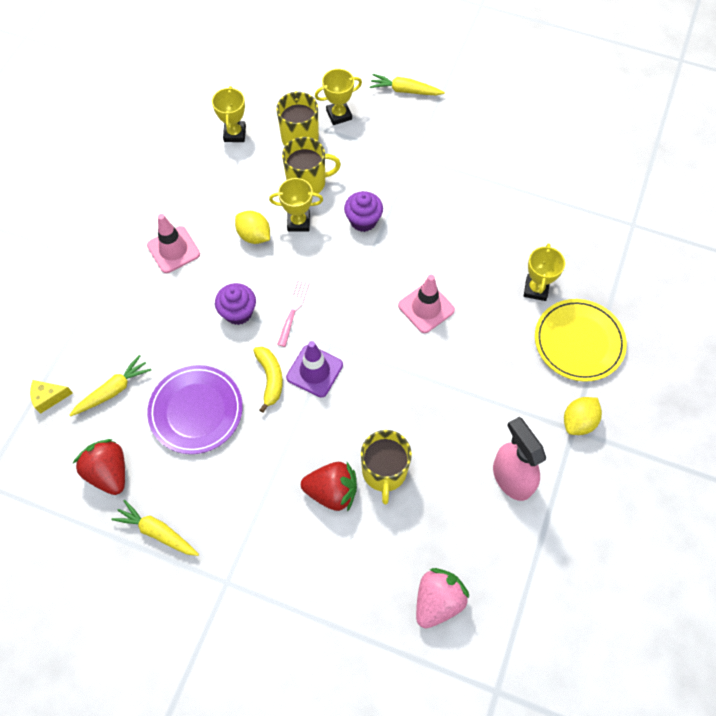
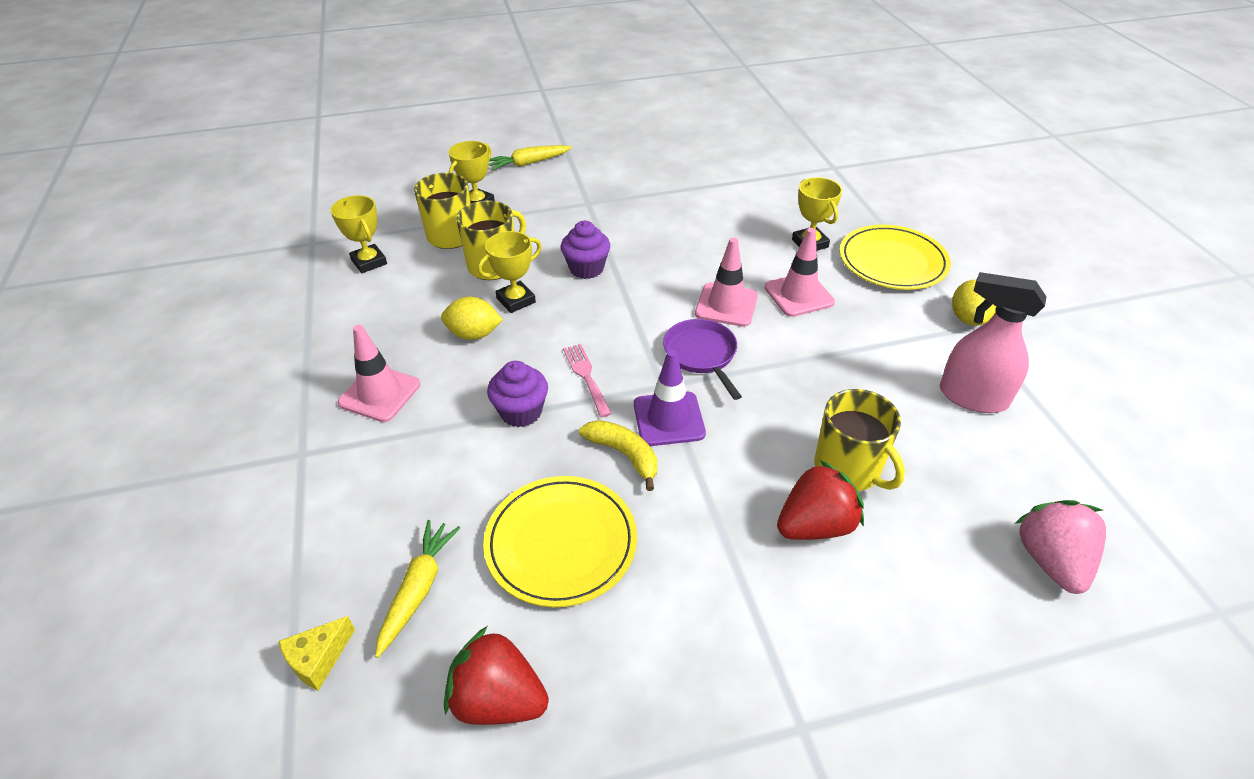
camera: 35 degrees left, 20 degrees down
yellow carrot [111,500,199,556] -> none
purple plate [147,365,243,454] -> yellow plate [483,476,637,607]
none -> purple pan [663,319,742,400]
none -> pink traffic cone [765,228,835,317]

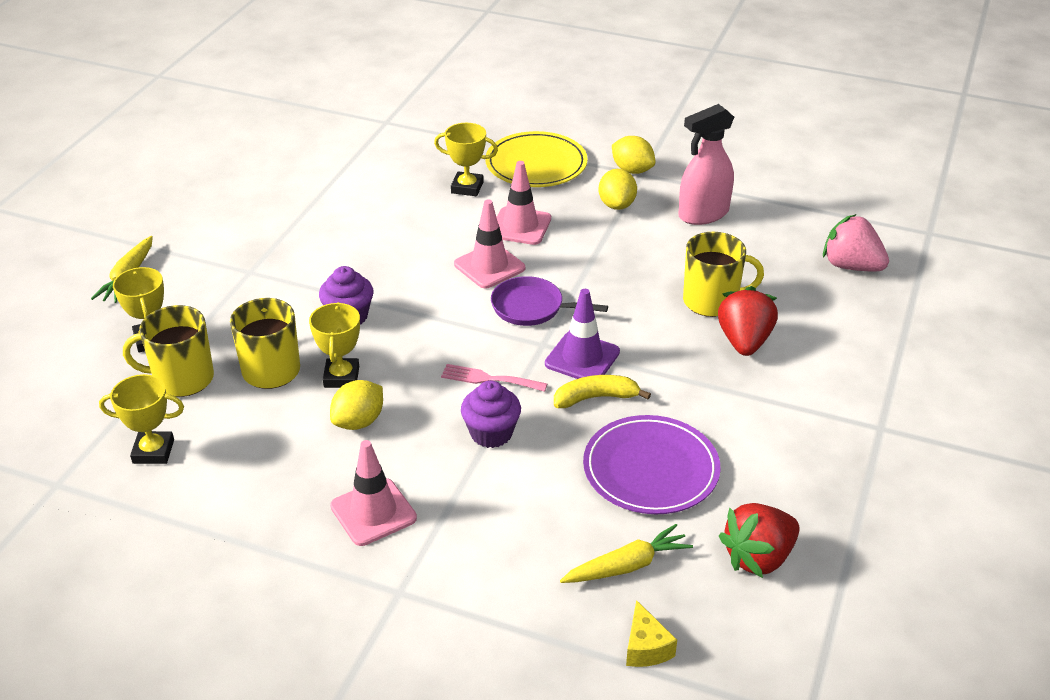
camera: 55 degrees left, 5 degrees down
yellow carrot [375,520,460,658] -> yellow carrot turned 105 degrees clockwise [560,524,693,583]
yellow plate [483,476,637,607] -> purple plate [583,415,720,514]
none -> yellow lemon [599,169,637,210]

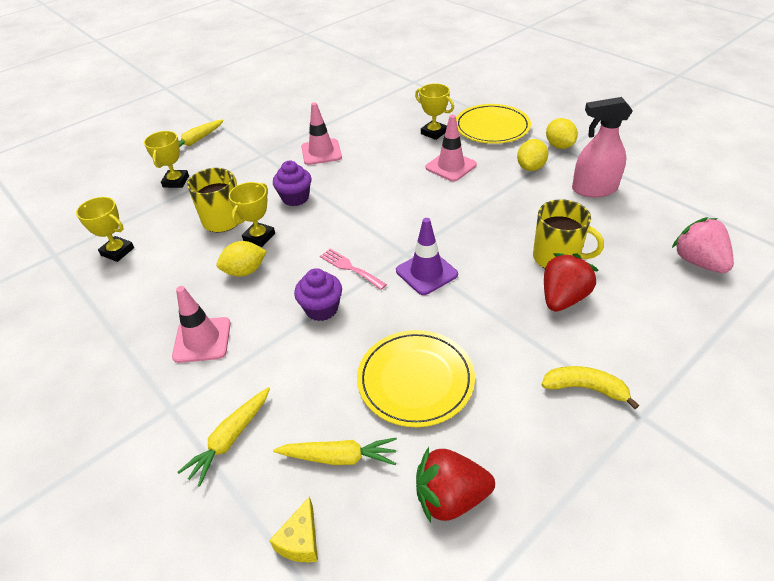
camera: 30 degrees right, 5 degrees up
yellow mug [123,305,214,397] -> none
pink traffic cone [454,199,525,288] -> pink traffic cone moved to [301,102,342,165]
purple pan [491,276,608,326] -> none
yellow banana [554,375,651,408] -> yellow banana moved to [542,366,639,409]
purple plate [583,415,720,514] -> yellow plate [357,330,475,427]
none -> yellow carrot [178,387,270,487]

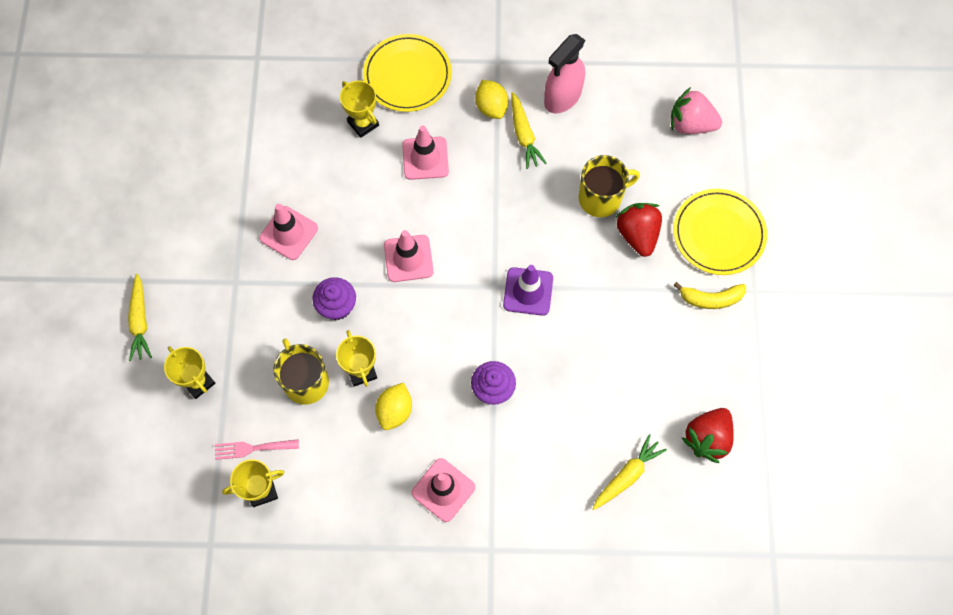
camera: 50 degrees left, 25 degrees up
yellow carrot [178,387,270,487] -> yellow carrot moved to [512,92,547,169]
yellow cheese [269,496,318,562] -> none
pink fork [320,248,387,290] -> pink fork moved to [215,439,299,460]
yellow plate [357,330,475,427] -> yellow plate moved to [673,189,767,275]
yellow trophy [415,83,454,140] -> yellow trophy turned 60 degrees clockwise [340,81,379,138]
yellow banana [542,366,639,409] -> yellow banana turned 150 degrees counterclockwise [673,282,746,309]
yellow lemon [546,118,578,149] -> none
none -> pink traffic cone [384,230,434,282]

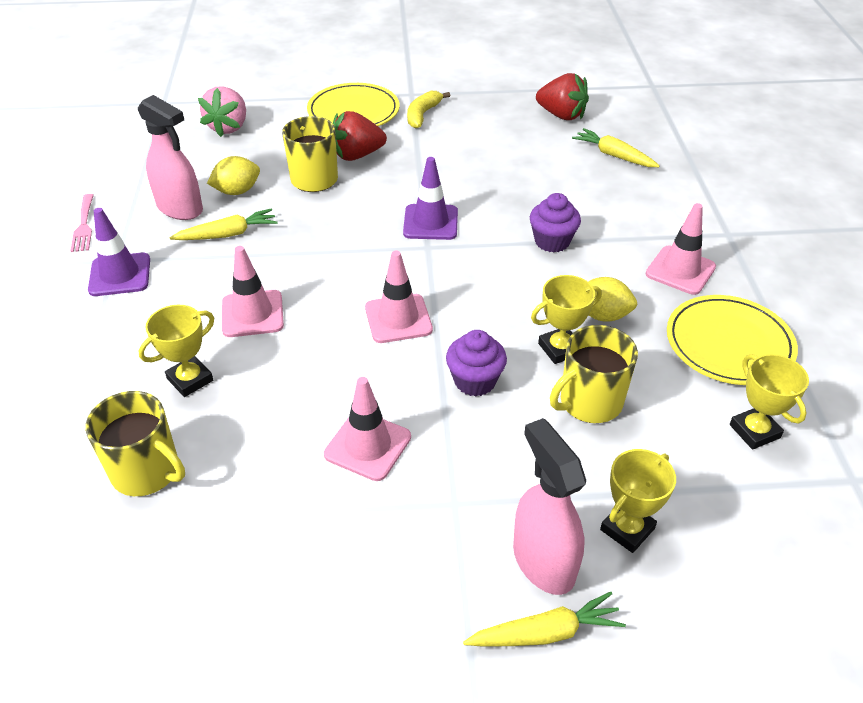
camera: 95 degrees left, 25 degrees down
pink fork [215,439,299,460] -> pink fork moved to [70,194,94,252]
yellow plate [363,34,452,112] -> yellow plate moved to [667,295,798,385]
yellow lemon [475,80,508,119] -> yellow lemon moved to [207,156,260,195]
yellow banana [673,282,746,309] -> yellow banana turned 150 degrees counterclockwise [407,91,450,128]
none -> yellow mug [85,391,185,496]
none -> purple traffic cone [88,208,150,296]
none -> pink spray bottle [513,418,586,595]

